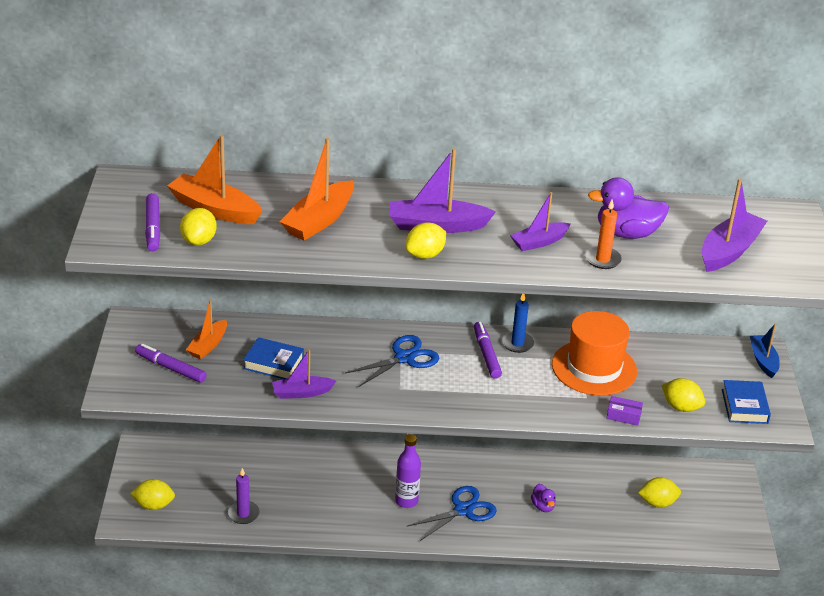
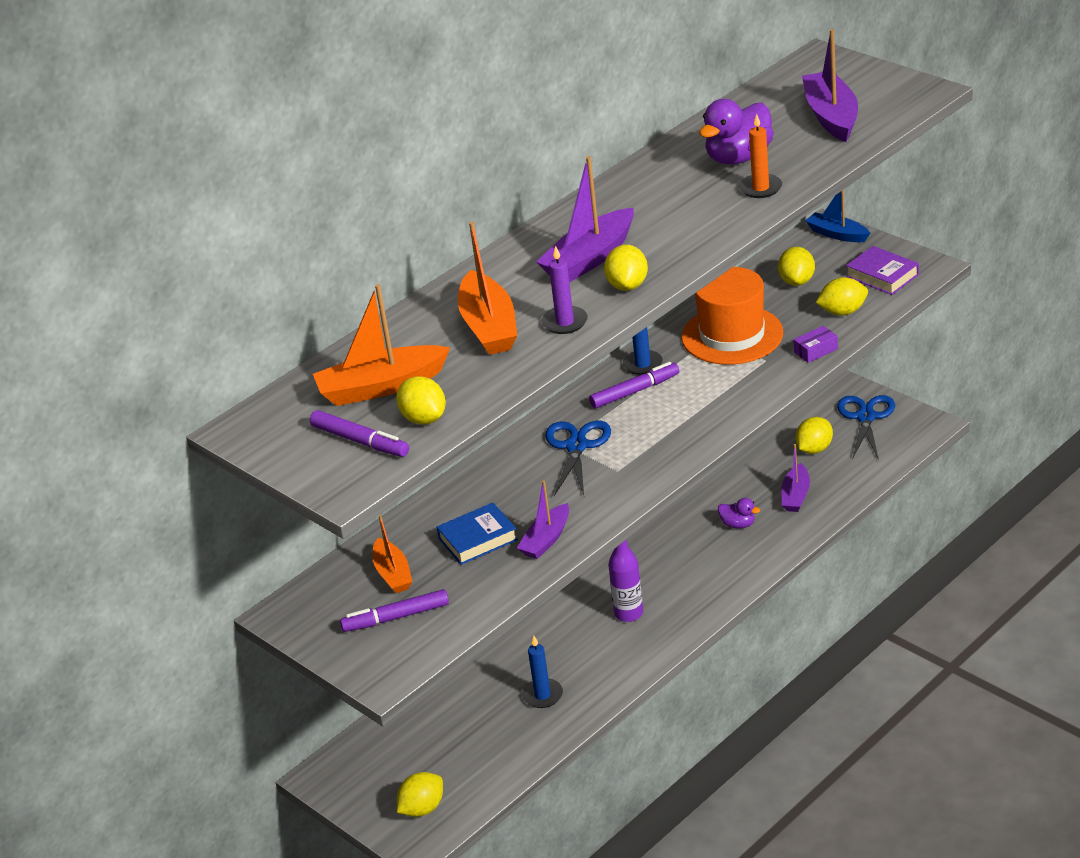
camera: 40 degrees left, 0 degrees up
purple candle [227,468,260,524] -> purple candle moved to [542,246,588,334]
blue scissors [408,486,497,541] -> blue scissors moved to [837,395,895,460]
purple marker [474,322,502,379] -> purple marker turned 120 degrees clockwise [589,362,679,408]
purple boat [510,192,571,251] -> purple boat moved to [781,444,810,512]
blue book [722,380,771,424] -> purple book [846,246,919,295]
none -> blue candle [522,636,563,708]
none -> yellow lemon [778,247,815,286]

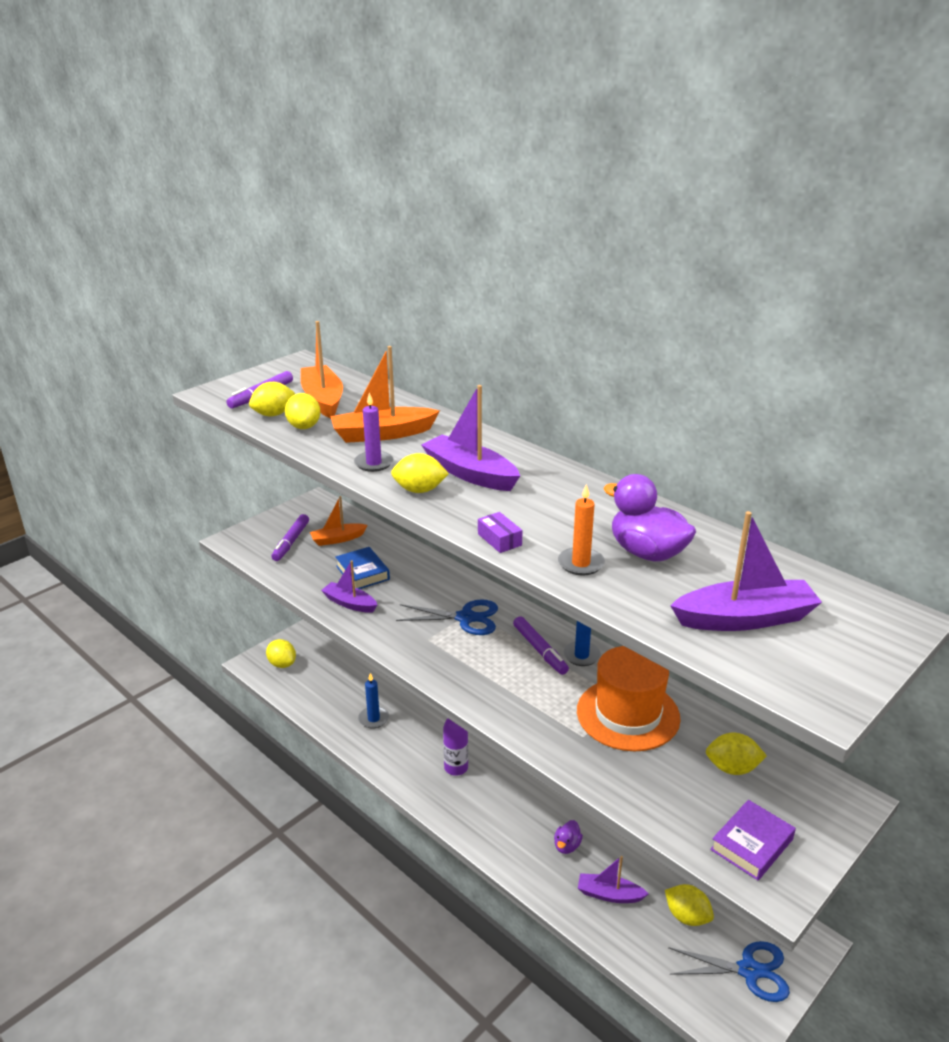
camera: 85 degrees right, 5 degrees down
purple marker [340,589,449,632] -> purple marker turned 150 degrees counterclockwise [271,514,309,561]
purple box [793,326,838,363] -> purple box moved to [478,512,523,553]
blue boat [806,190,870,242] -> none
yellow lemon [816,277,868,316] -> yellow lemon moved to [285,393,320,429]

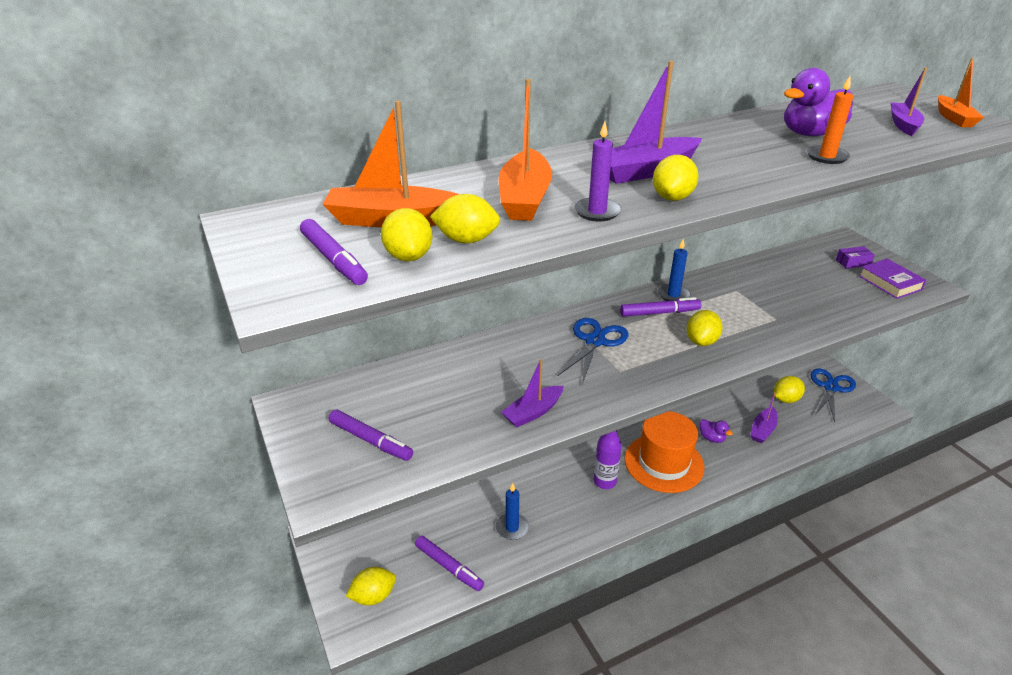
camera: 70 degrees left, 5 degrees up
orange boat [310,496,367,546] -> orange boat moved to [938,58,984,127]
blue book [335,547,390,589] -> none
purple box [478,512,523,553] -> purple box moved to [836,246,875,269]
orange hat [577,646,681,751] -> orange hat moved to [624,411,704,493]
purple boat [670,511,822,631] -> purple boat [891,68,927,136], size x0.63
yellow lemon [706,733,767,775] -> yellow lemon moved to [687,310,723,346]
none -> purple marker [415,536,484,591]

